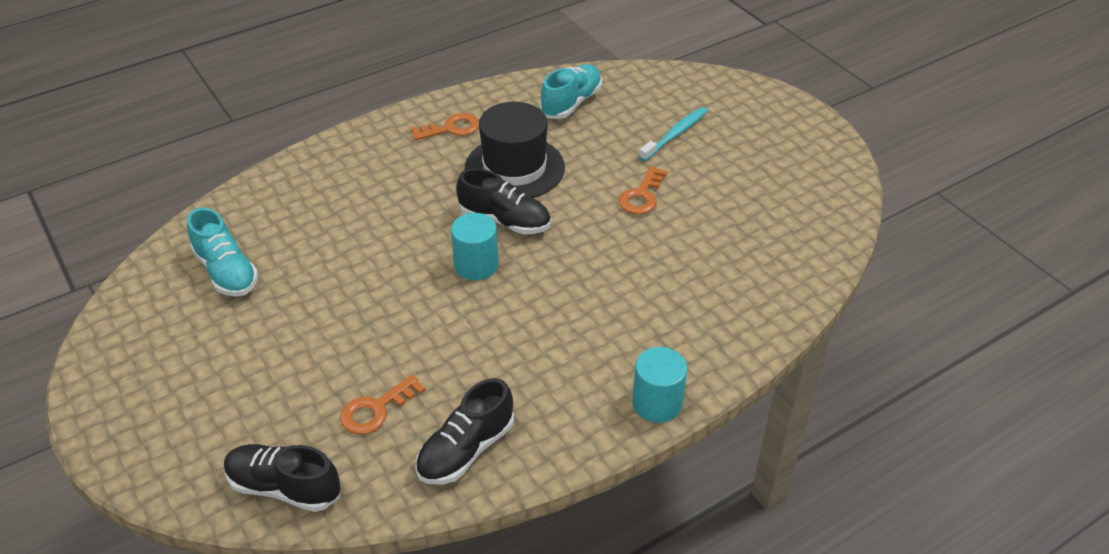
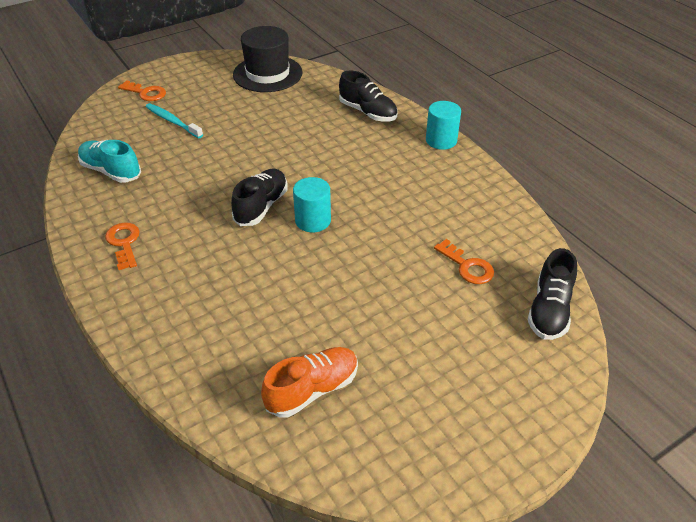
camera: 90 degrees left, 0 degrees up
turquoise shoe [187,208,258,297] -> orange shoe [261,347,358,418]
black shoe [415,378,514,485] -> black shoe moved to [339,70,397,122]
black hat [465,102,565,198] -> black hat moved to [233,26,302,92]
orange key [619,166,668,215] -> orange key moved to [118,80,166,101]

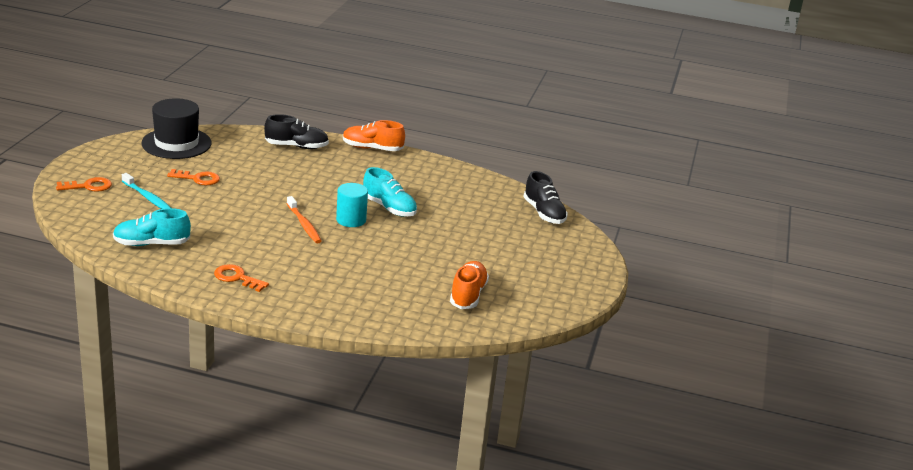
camera: 45 degrees left, 15 degrees down
turquoise toothbrush [146,103,203,138] -> turquoise toothbrush turned 135 degrees counterclockwise [122,173,171,209]
black shoe [231,168,288,226] -> orange toothbrush [287,196,322,243]
turquoise cylinder [426,101,461,150] -> orange shoe [343,120,405,151]
orange key [434,239,494,284] -> orange key moved to [167,169,220,185]
none -> turquoise shoe [363,167,417,217]

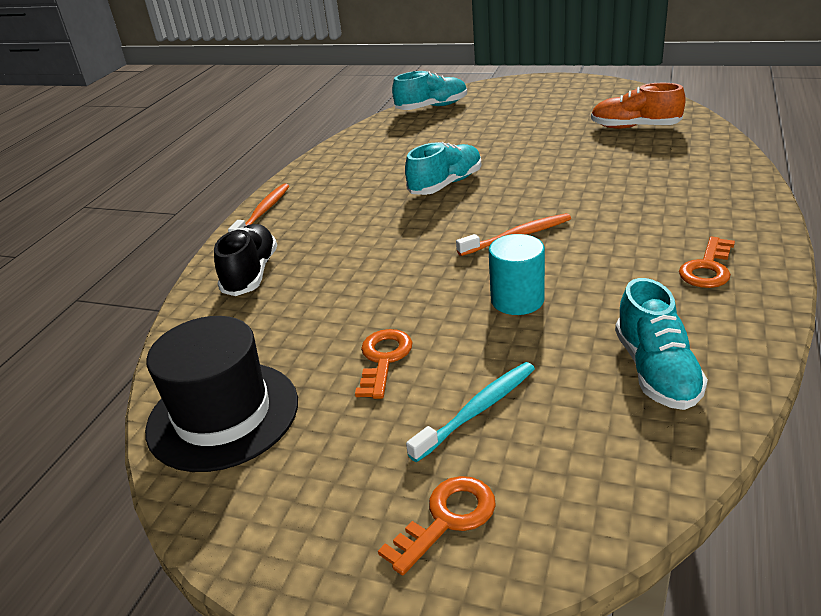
camera: 80 degrees left, 5 degrees up
orange key [56,177,112,192] -> orange key turned 60 degrees clockwise [378,476,496,575]
turquoise cylinder [336,183,368,227] -> turquoise cylinder moved to [489,234,545,315]
orange shoe [343,120,405,151] -> orange toothbrush [228,184,289,232]
black shoe [524,171,568,224] -> turquoise shoe [392,71,467,110]

